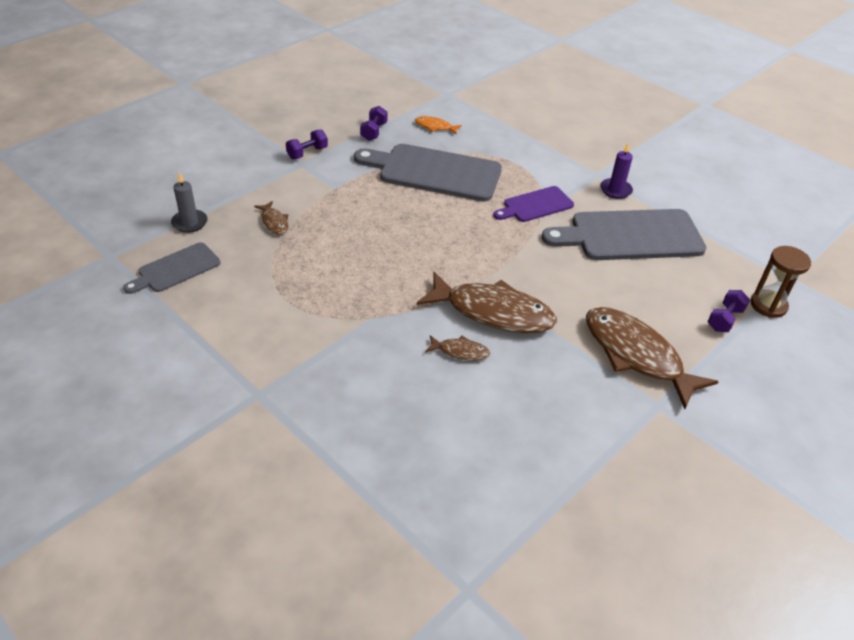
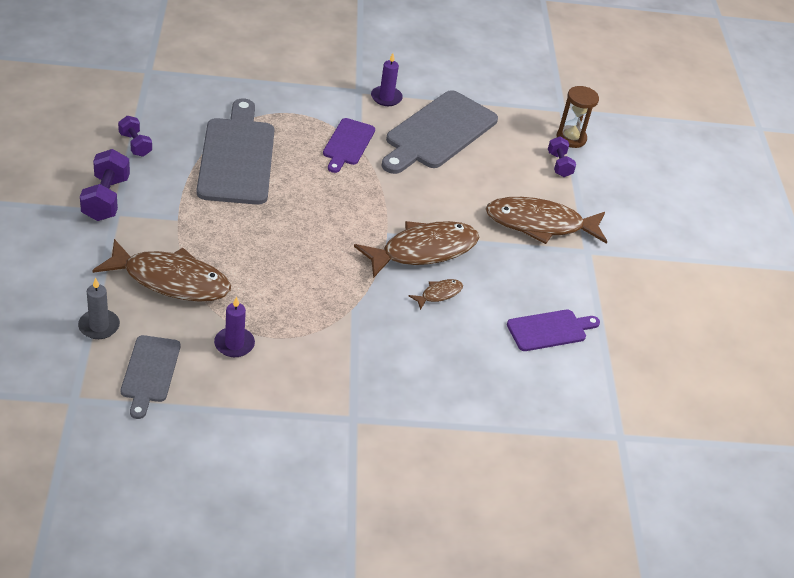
camera: 50 degrees left, 0 degrees up
brown fish [254,201,288,235] -> brown fish [92,239,231,302], size x2.26
purple dumbbell [286,129,328,159] -> purple dumbbell [80,149,130,221], size x1.60
grey cutting board [354,144,502,201] -> grey cutting board turned 120 degrees clockwise [197,99,274,205]
orange fish [415,116,462,134] -> none
none -> purple candle [214,296,255,357]
none -> purple cutting board [507,310,600,351]

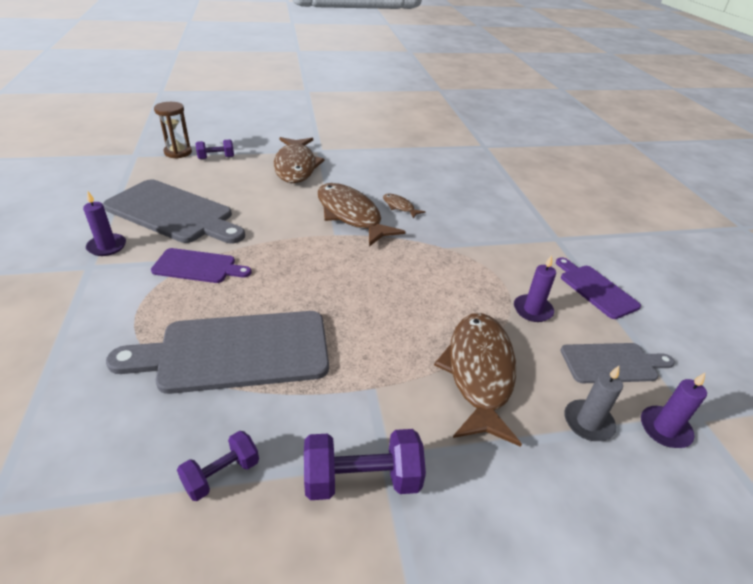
camera: 95 degrees left, 5 degrees down
purple cutting board [507,310,600,351] -> purple cutting board moved to [556,257,641,319]
none -> purple candle [641,373,707,448]

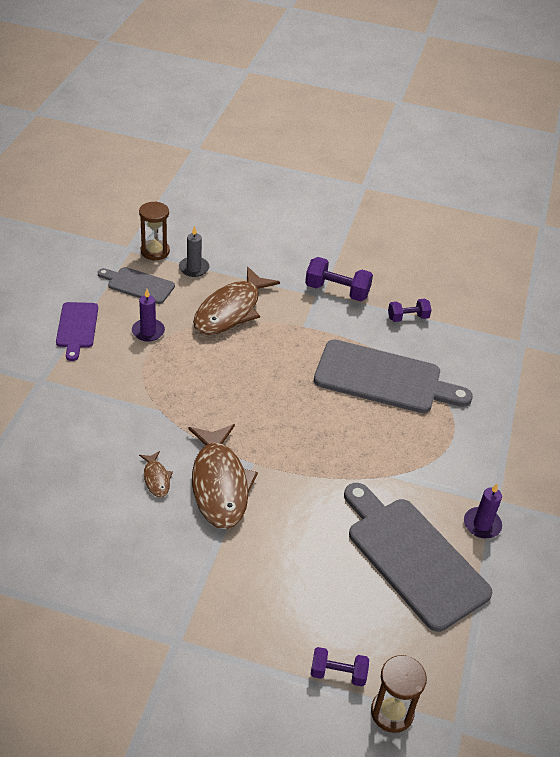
camera: 155 degrees left, 5 degrees up
purple cutting board [151,248,252,283] -> none
brown fish [274,137,325,183] -> none
purple candle [641,373,707,448] -> brown hourglass [139,201,170,260]

